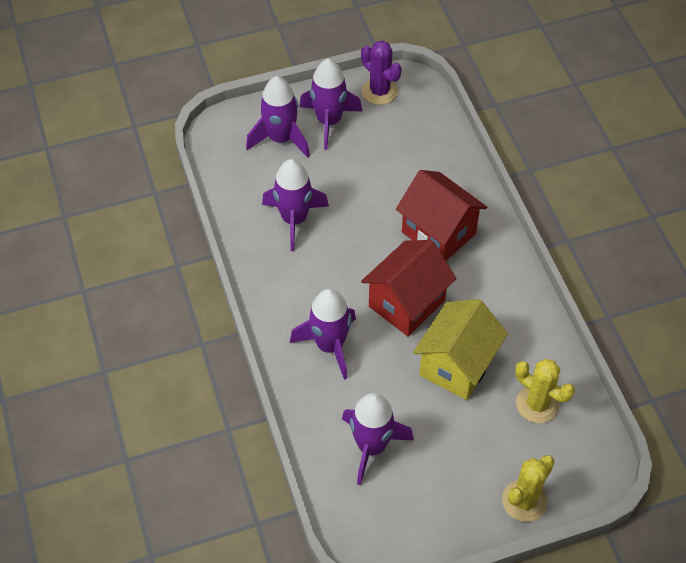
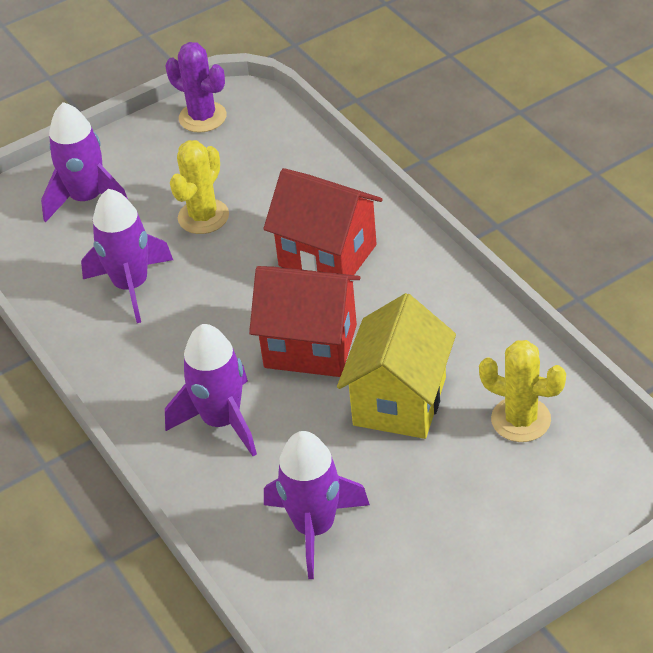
camera: 10 degrees left, 10 degrees down
purple rocket [299,59,362,150] -> none
red house [361,240,457,336] -> red house turned 75 degrees clockwise [249,266,360,377]
yellow cactus [502,455,555,522] -> yellow cactus moved to [170,140,229,234]

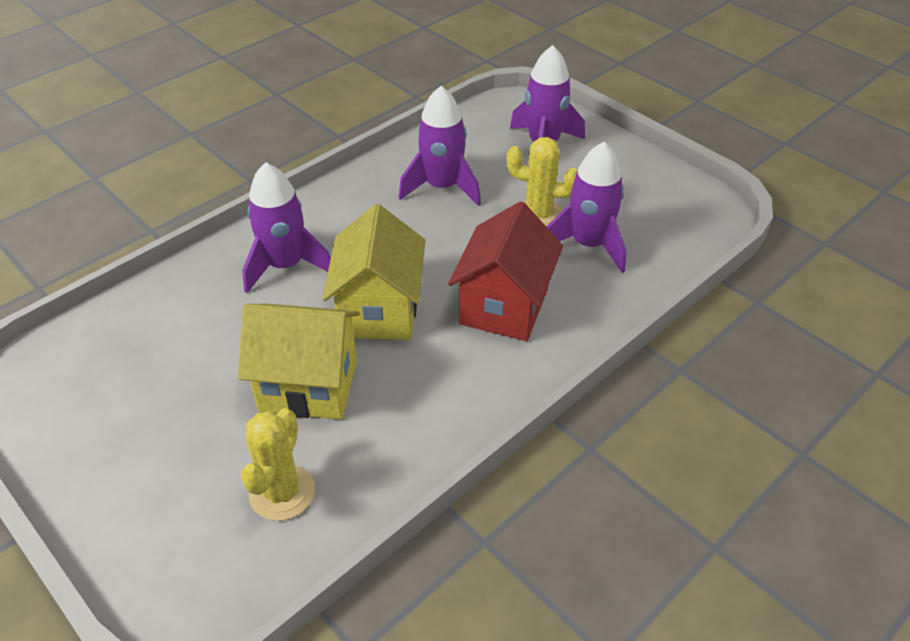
camera: 75 degrees right, 0 degrees up
purple cactus [166,42,227,133] -> none
red house [249,266,360,377] -> yellow house [322,204,425,340]
purple rocket [264,431,370,579] -> purple rocket moved to [546,142,627,273]

